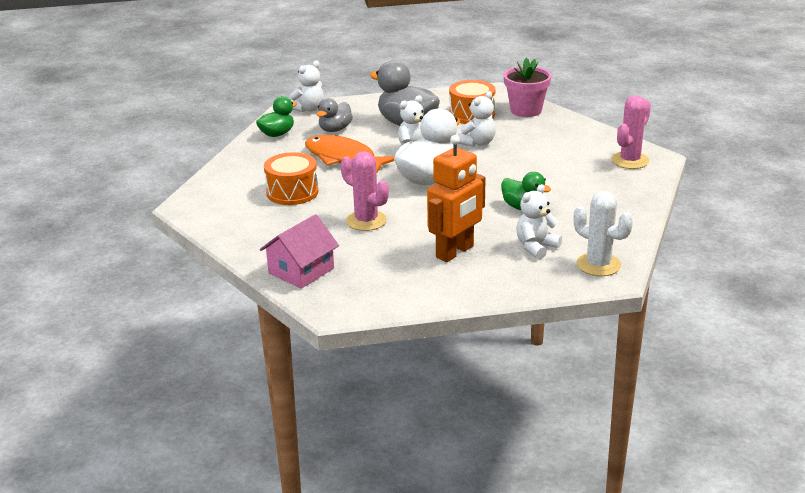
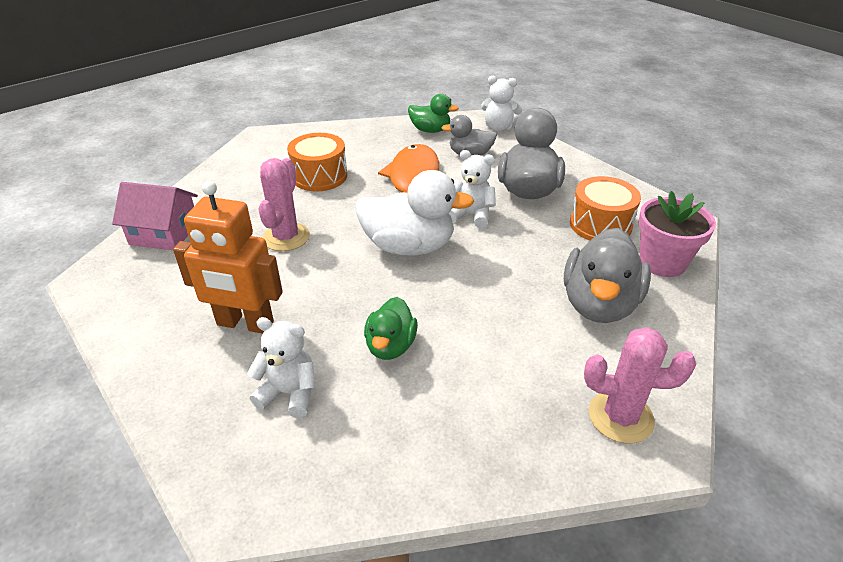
camera: 60 degrees right, 10 degrees up
white teddy bear [458,91,496,147] -> none
white cactus [574,191,633,276] -> none
none -> grey duck [564,228,651,323]

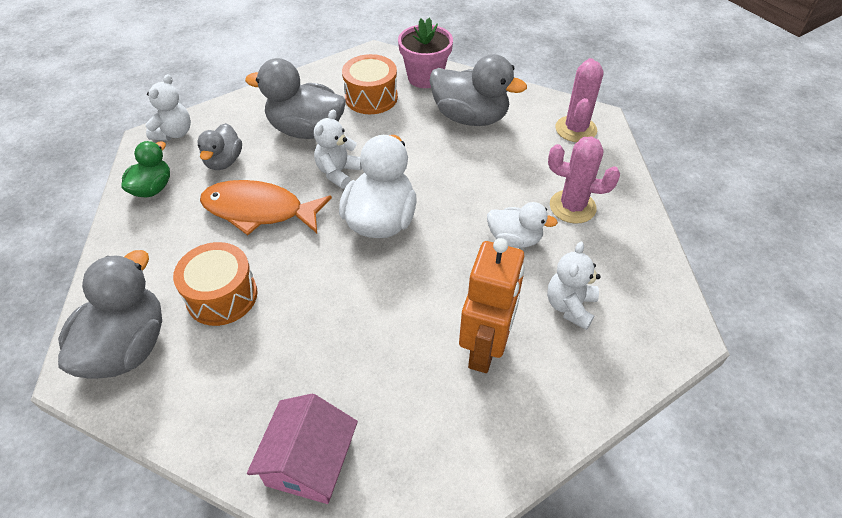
camera: 85 degrees left, 10 degrees up
pink cactus [258,158,310,251] -> pink cactus moved to [548,136,620,224]
green duck [364,297,418,360] -> white duck [487,202,558,248]
none -> grey duck [58,250,162,379]

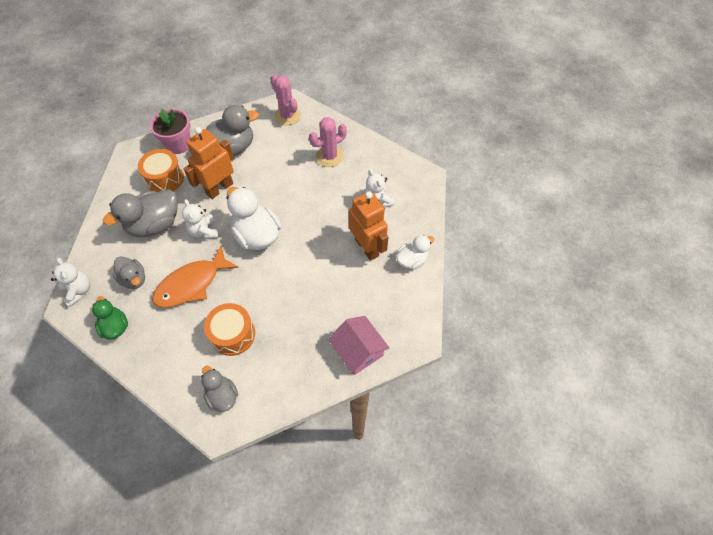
camera: 50 degrees left, 10 degrees up
grey duck [58,250,162,379] -> grey duck [201,366,238,412], size x0.59
white duck [487,202,558,248] -> white duck moved to [396,235,434,270]
none -> orange robot [183,127,234,199]

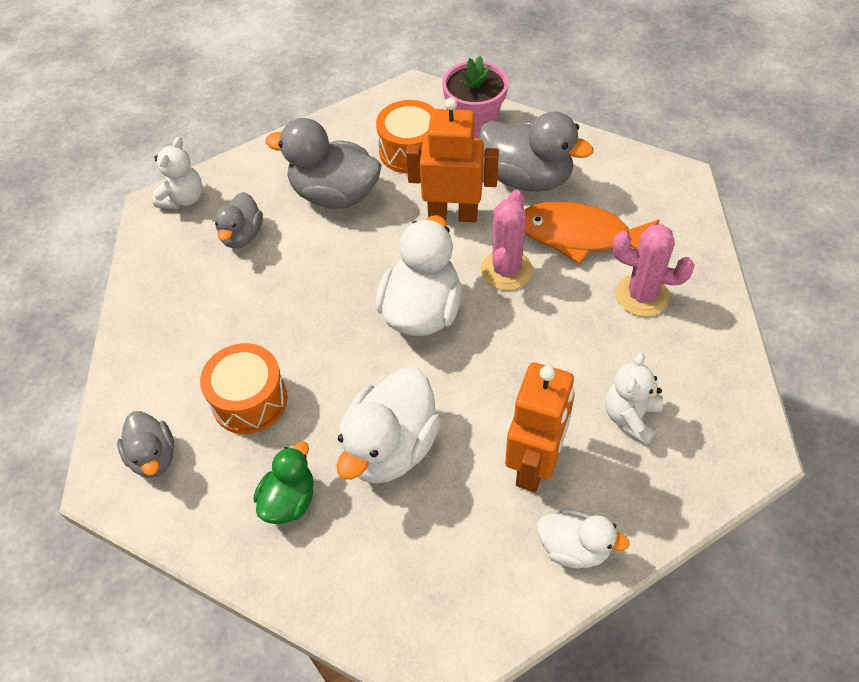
camera: 55 degrees right, 5 degrees down
green duck [92,296,128,340] -> green duck moved to [253,442,314,524]
orange fish [152,246,239,308] -> orange fish moved to [524,202,659,264]
white teddy bear [182,199,219,239] -> none
grey duck [201,366,238,412] -> grey duck turned 135 degrees clockwise [117,411,174,478]
pink cactus [270,74,300,125] -> pink cactus moved to [480,190,533,290]
pink house [328,316,389,375] -> none
none -> white duck [337,368,441,484]

